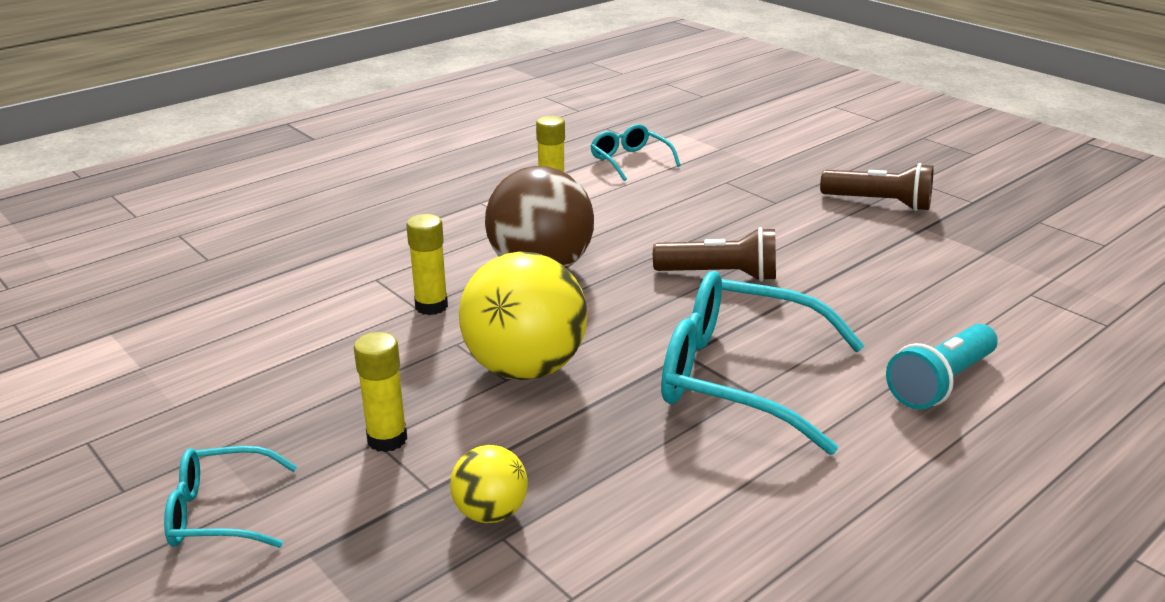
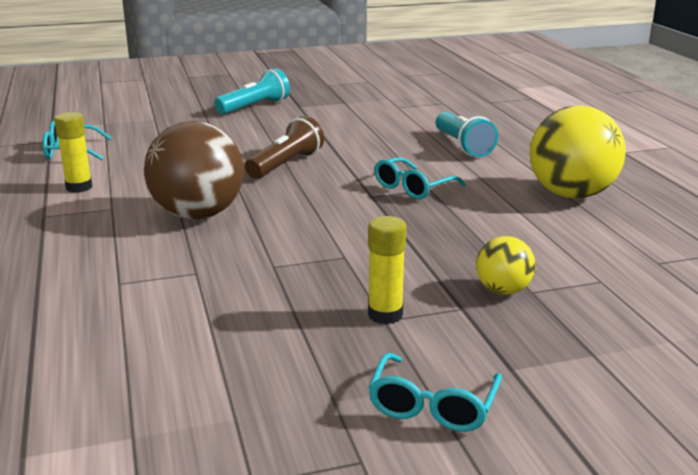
camera: 65 degrees left, 5 degrees down
yellow glue stick [406,214,448,315] -> none
yellow ball [459,251,588,380] -> yellow ball moved to [530,105,626,198]
turquoise glasses [661,271,865,455] -> turquoise glasses [374,157,466,199], size x0.53
brown flashlight [820,163,934,211] -> turquoise flashlight [214,68,290,115]

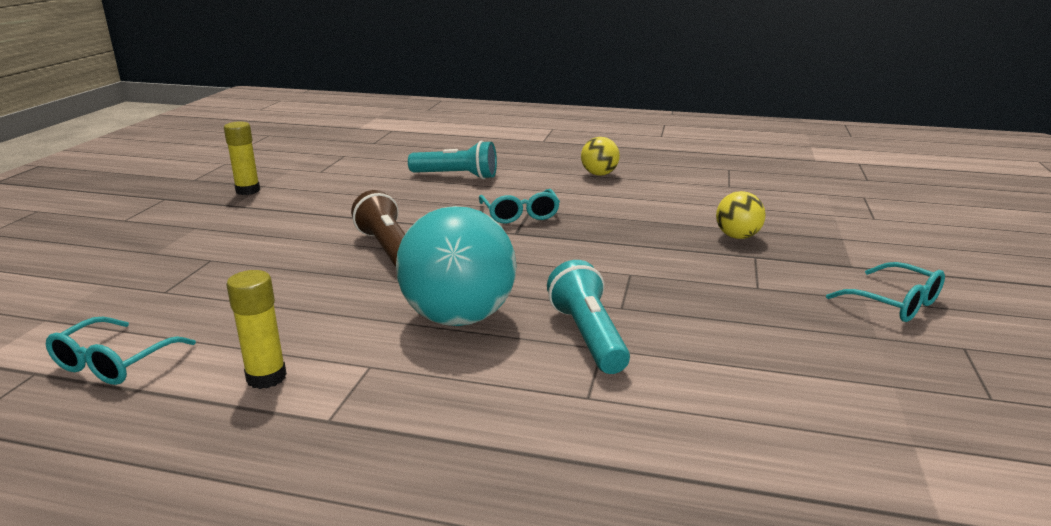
camera: 60 degrees left, 0 degrees up
brown ball [144,121,244,219] -> turquoise ball [396,206,517,326]
turquoise flashlight [214,68,290,115] -> turquoise flashlight moved to [547,260,630,374]
yellow glue stick [368,216,407,325] -> yellow glue stick moved to [224,121,260,195]
yellow ball [530,105,626,198] -> yellow ball [581,137,620,176], size x0.50

